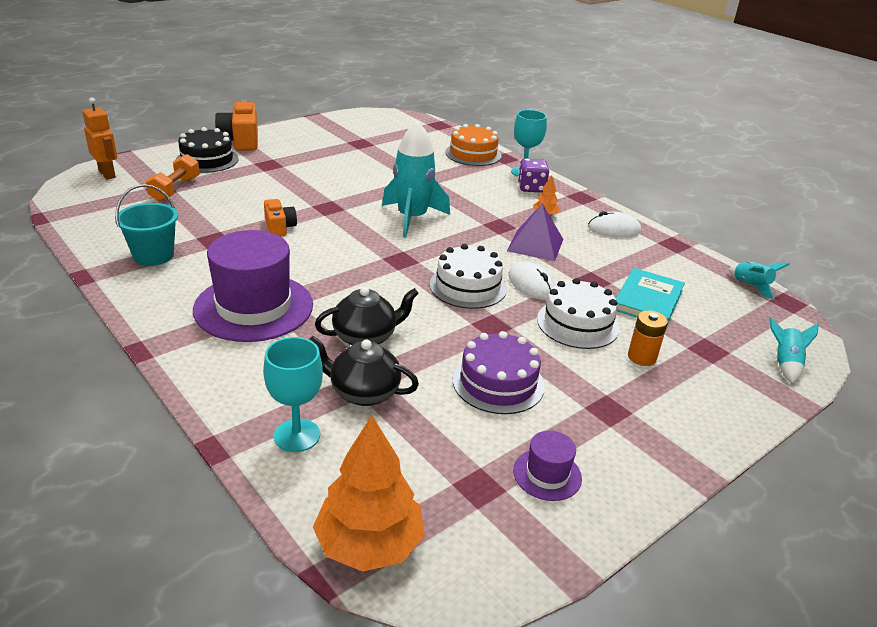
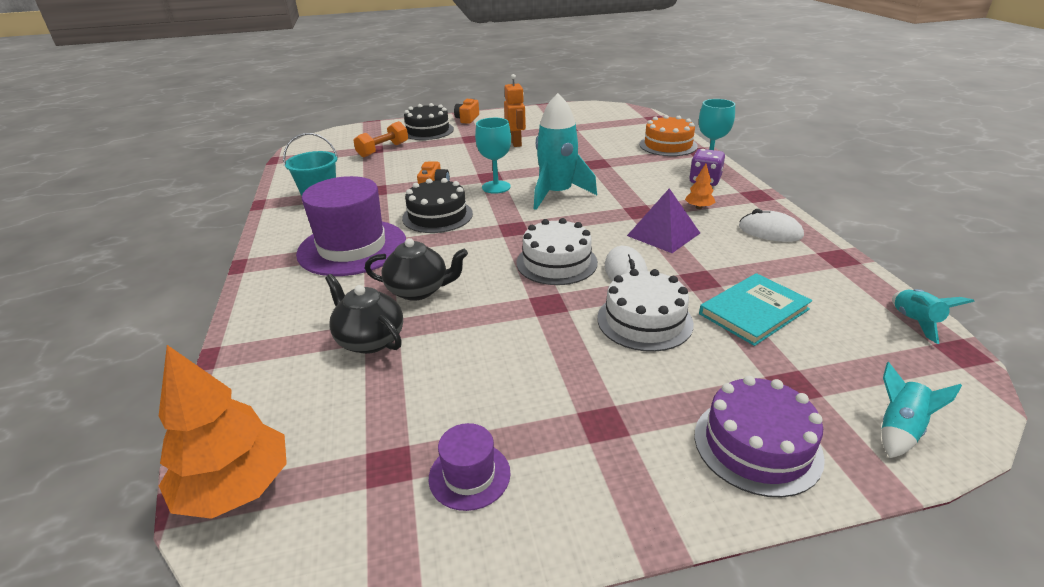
camera: 30 degrees right, 0 degrees up
orange robot [82,98,117,179] -> orange robot moved to [504,74,526,147]
orange camera [215,99,258,151] -> orange camera [454,98,479,124], size x0.60
turquoise goblet [263,337,323,452] -> turquoise goblet moved to [475,118,511,194]
purple cake [453,331,545,414] -> purple cake moved to [695,376,825,497]
orange battery [628,310,668,366] -> none
none -> black cake [402,178,473,233]

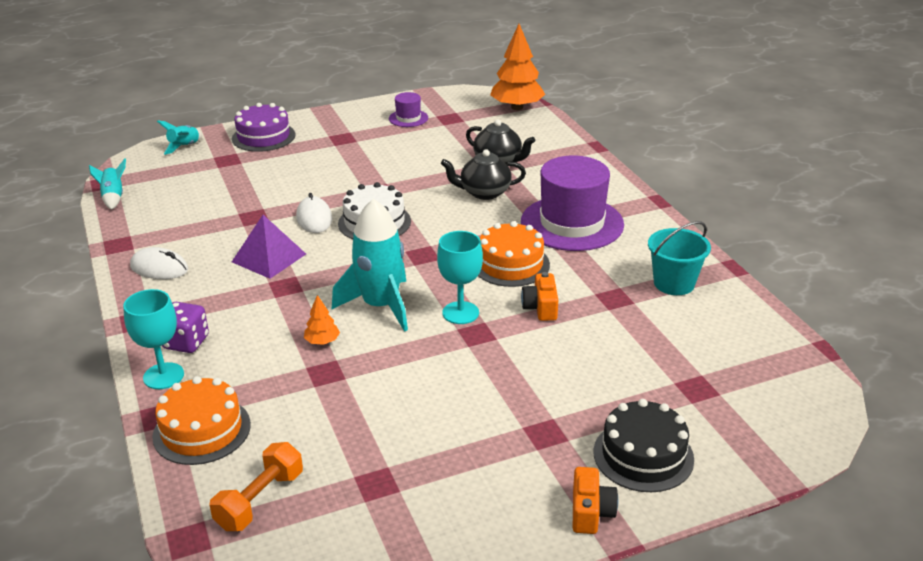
camera: 170 degrees right, 0 degrees up
orange dumbbell [353,121,408,158] -> orange dumbbell moved to [209,442,303,531]
black cake [402,178,473,233] -> orange cake [478,221,550,287]
orange robot [504,74,526,147] -> none
white cake [597,269,694,352] -> none
orange tree [685,164,716,209] -> orange tree moved to [304,295,340,345]
turquoise book [699,273,812,346] -> none

